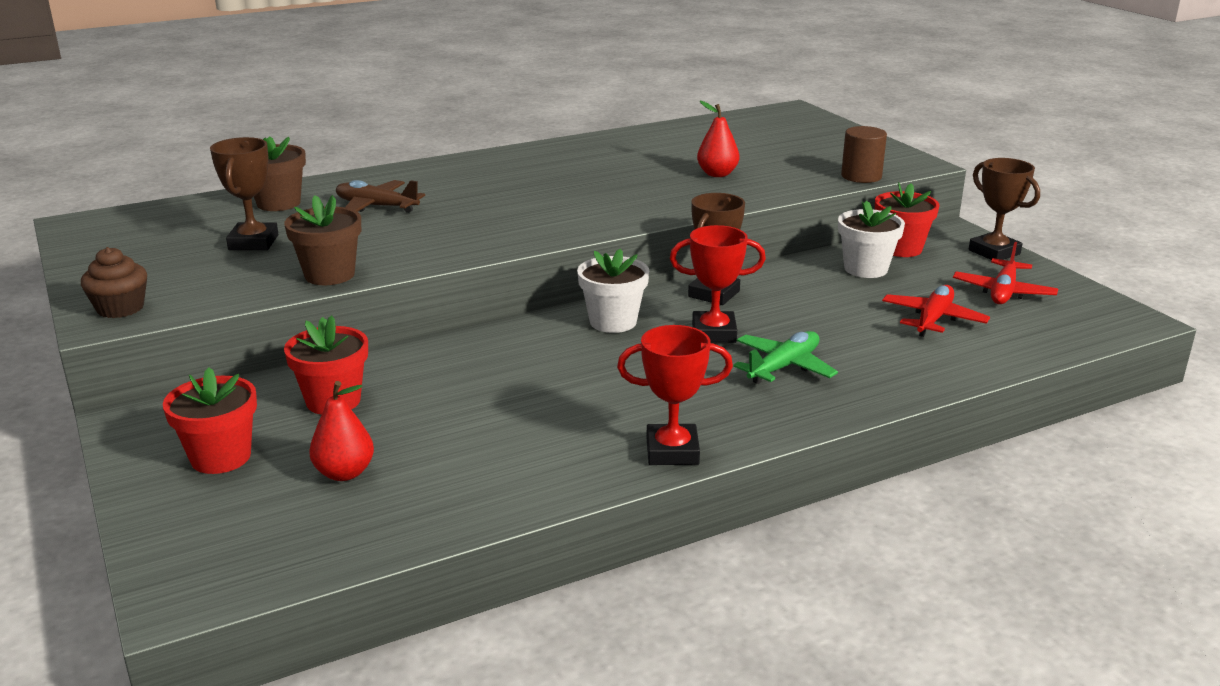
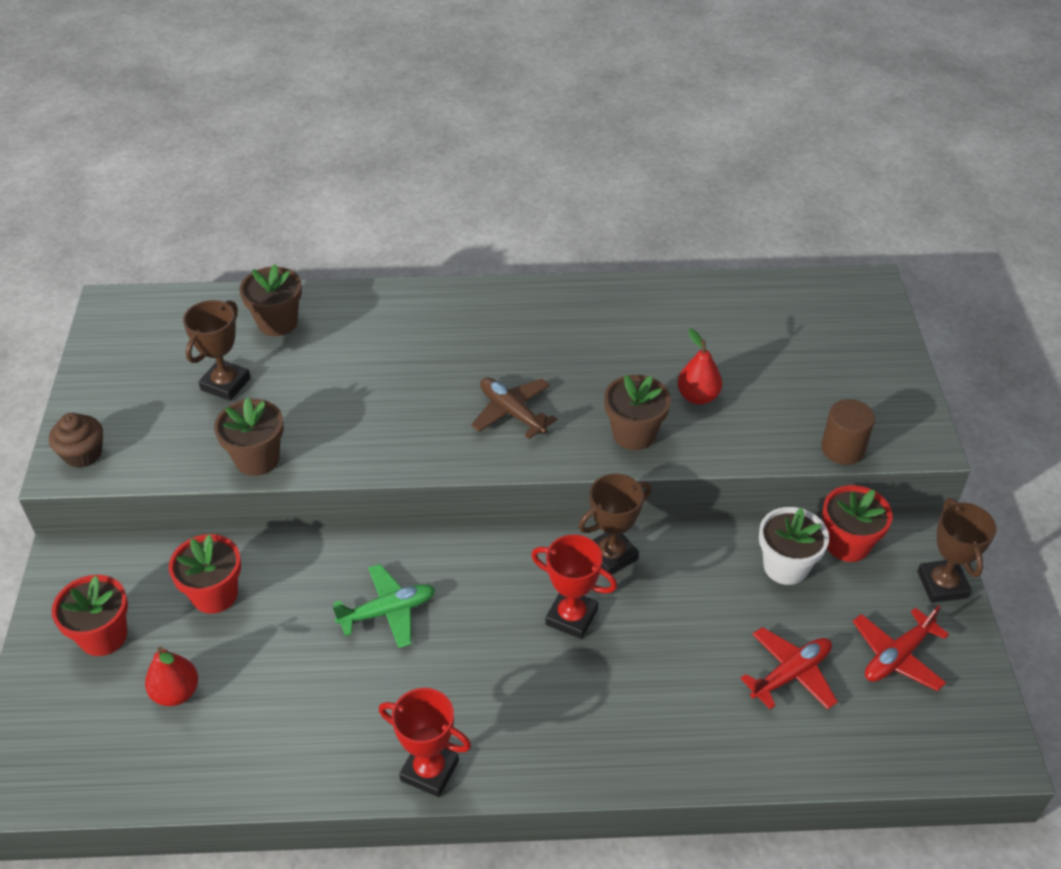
camera: 25 degrees right, 20 degrees up
brown plane [336,180,425,213] -> brown plane moved to [471,378,557,439]
white flower pot [577,249,649,333] -> none
green plane [733,331,838,384] -> green plane moved to [333,564,436,648]
none -> brown flower pot [604,375,671,450]

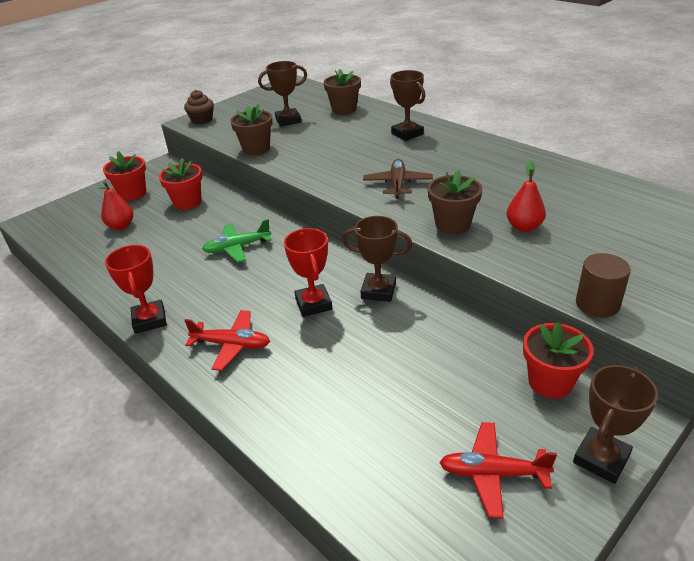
camera: 50 degrees right, 10 degrees down
green plane [333,564,436,648] -> green plane turned 135 degrees clockwise [202,219,271,263]
red plane [740,627,838,710] -> red plane moved to [184,310,270,371]
white flower pot [759,507,829,585] -> none
none -> brown trophy [390,70,425,141]

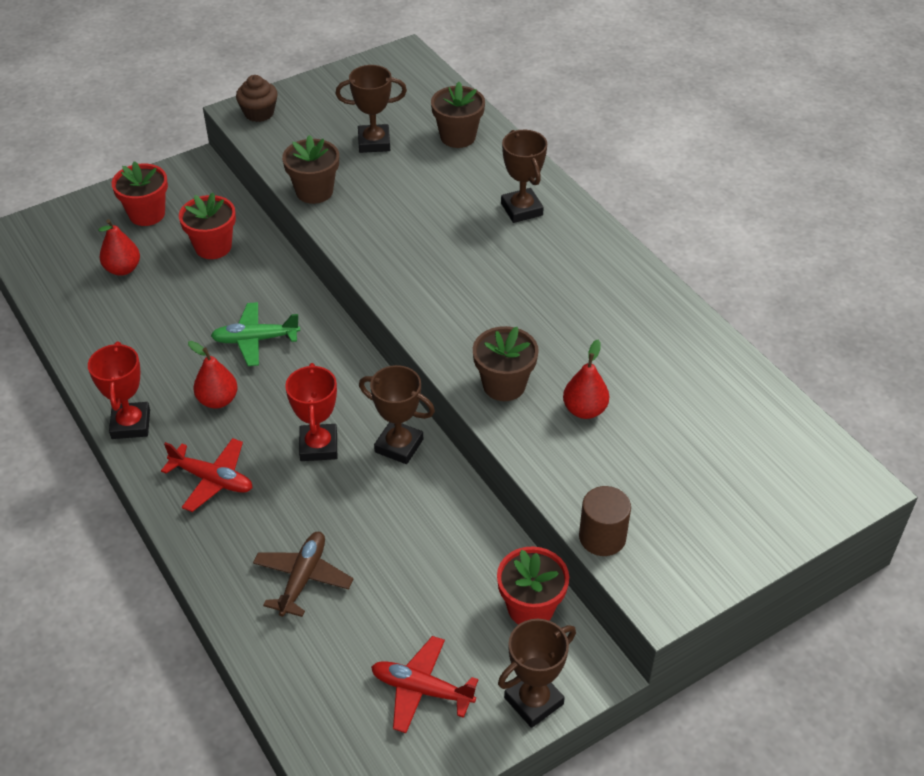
camera: 10 degrees right, 10 degrees up
brown plane [363,159,433,199] -> brown plane moved to [253,532,353,617]
none -> red pear [188,341,238,409]

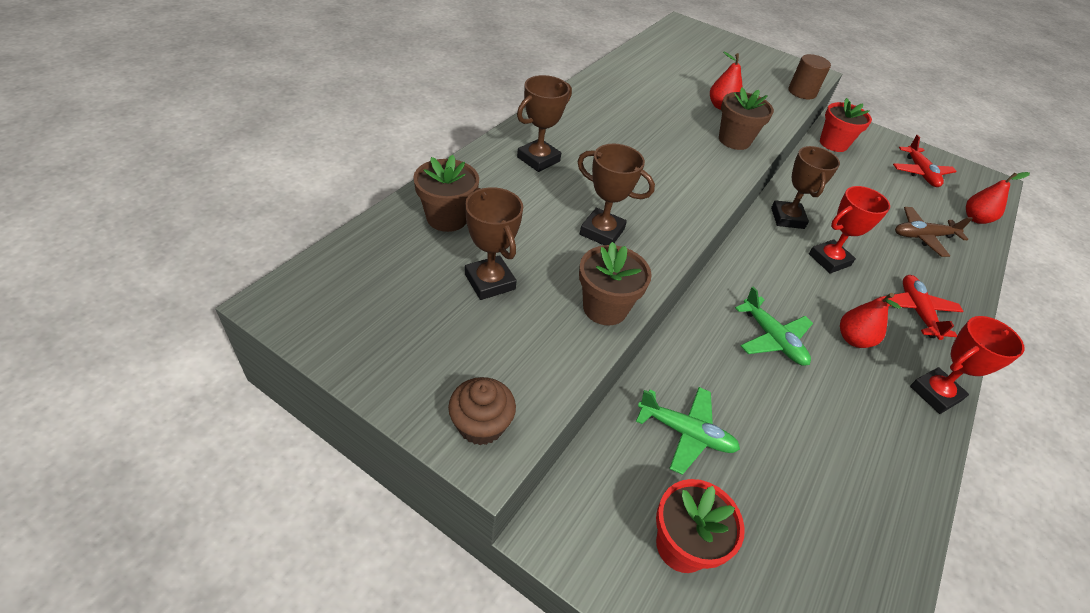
camera: 120 degrees left, 0 degrees up
red pear [98,219,140,276] -> red pear moved to [966,172,1030,224]
red flower pot [179,193,236,259] -> green plane [636,387,740,475]
brown trophy [498,619,576,728] -> brown trophy moved to [577,144,655,245]

